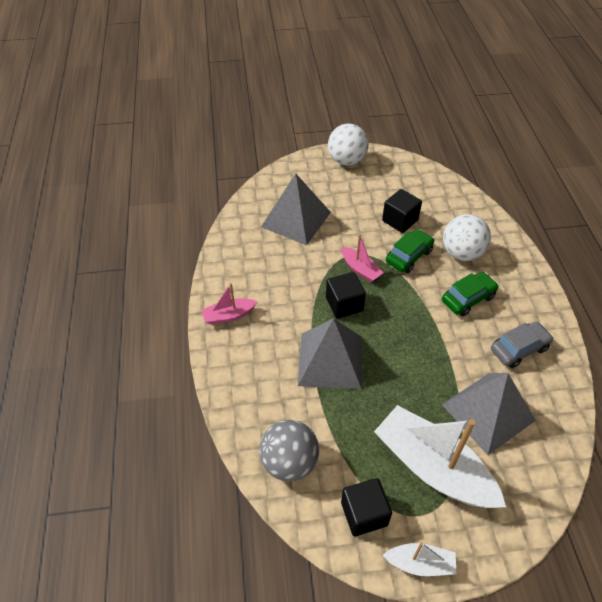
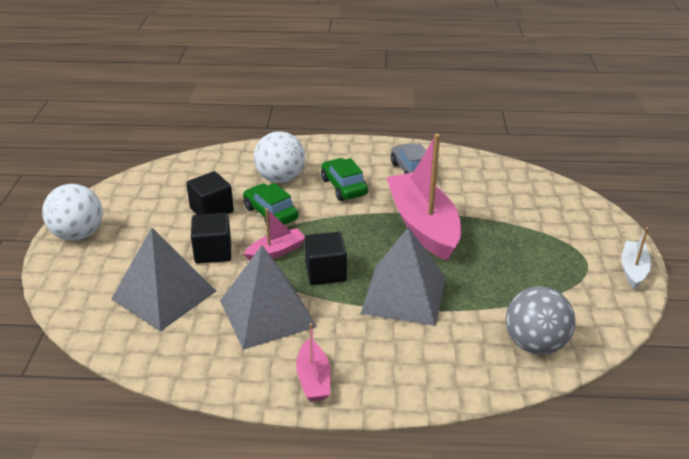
camera: 80 degrees left, 15 degrees down
black cube [341,478,392,536] -> black cube moved to [191,213,231,264]
white boat [374,405,506,508] -> none
grey pyramid [442,373,536,455] -> grey pyramid moved to [220,245,317,350]
none -> pink boat [386,134,461,261]

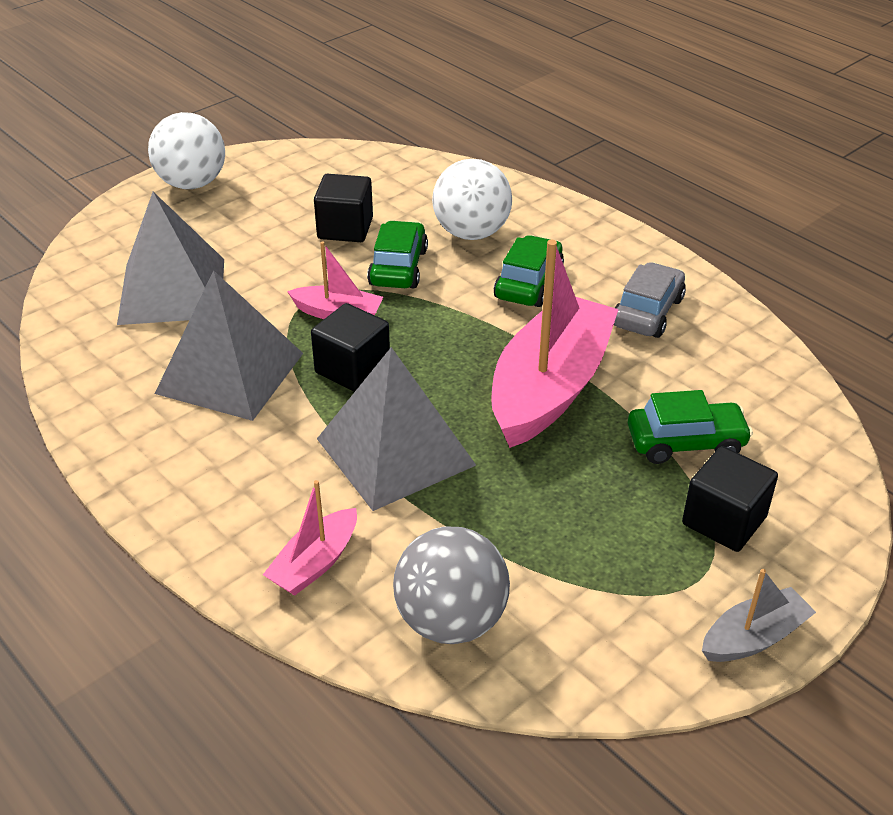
camera: 45 degrees right, 5 degrees up
black cube [191,213,231,264] -> black cube moved to [682,446,778,552]
pink boat [296,323,331,402] -> pink boat moved to [263,480,357,596]
white boat [621,227,652,289] -> grey boat [702,569,816,662]
none -> green car [628,390,753,464]

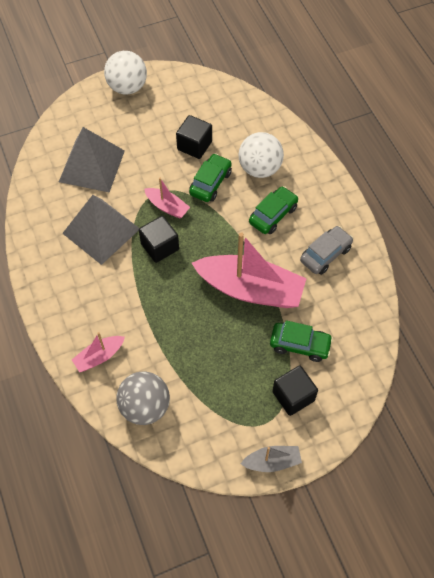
camera: 20 degrees right, 20 degrees up
grey pyramid [317,347,476,511] -> none
pink boat [491,240,619,448] -> pink boat turned 60 degrees clockwise [192,232,307,308]

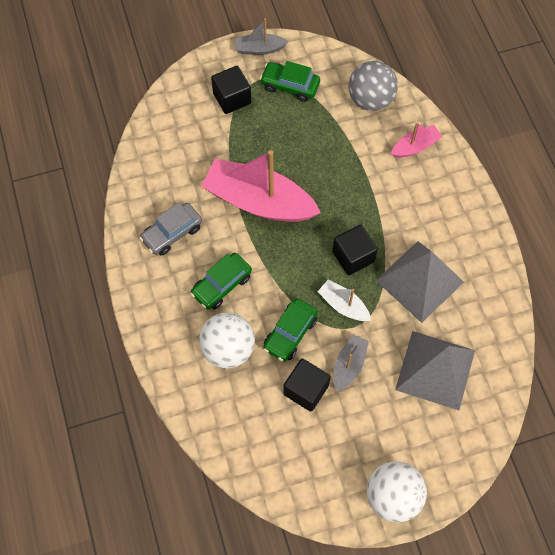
camera: 175 degrees left, 5 degrees up
pink boat [144,178,190,219] -> white boat [318,280,371,321]
green car [270,320,333,362] -> green car moved to [260,61,320,102]
none -> grey boat [334,334,369,392]

